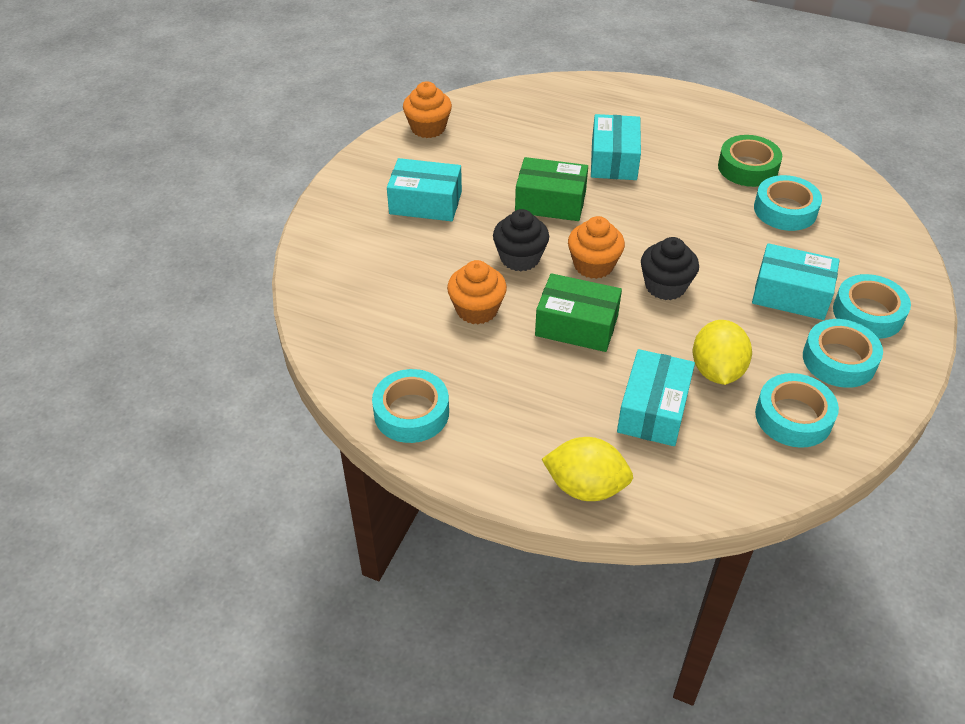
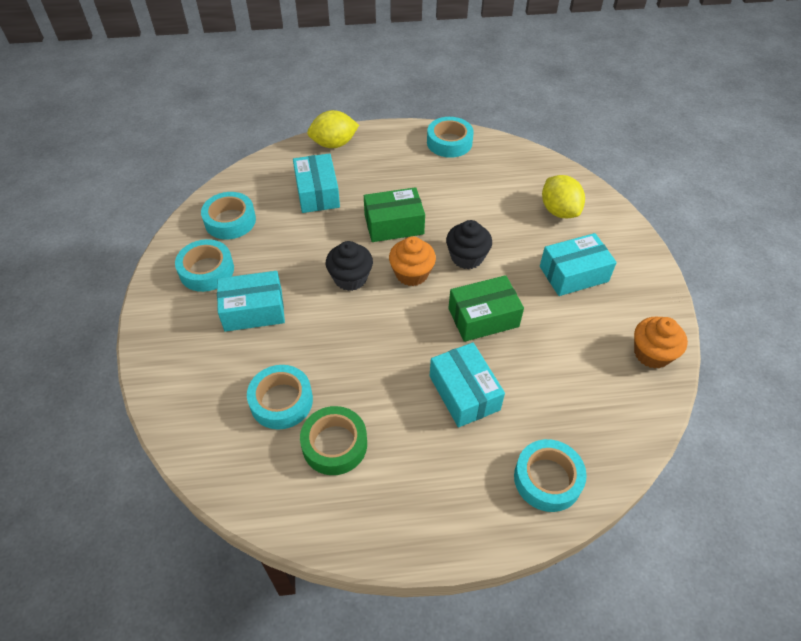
camera: 150 degrees right, 5 degrees up
orange cupcake [447,260,507,324] -> none
yellow lemon [693,320,752,385] -> yellow lemon moved to [542,175,585,218]
turquoise tape [833,274,911,339] -> turquoise tape moved to [514,439,587,512]

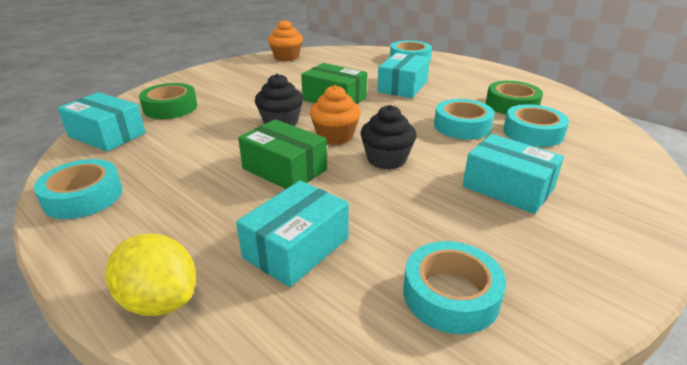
camera: 130 degrees left, 20 degrees down
turquoise tape [175,239,234,292] -> turquoise tape moved to [434,99,495,140]
turquoise box [540,233,617,296] -> turquoise box moved to [58,92,146,152]
yellow lemon [542,175,585,218] -> green tape [139,83,197,119]

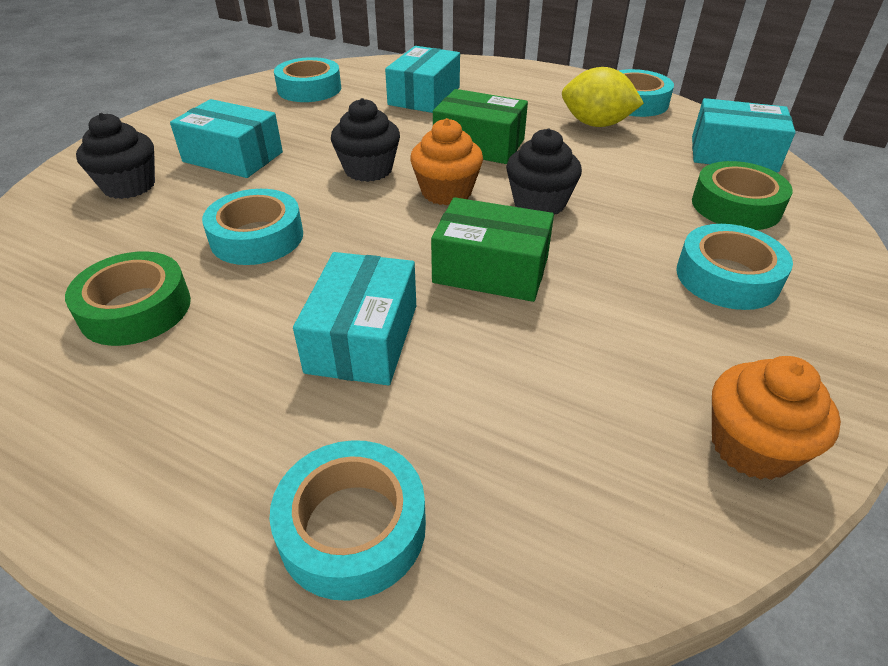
camera: 165 degrees right, 10 degrees up
yellow lemon [105,233,196,316] -> yellow lemon moved to [562,67,644,127]
turquoise tape [503,104,569,147] -> turquoise tape moved to [676,224,793,310]
none -> black cupcake [76,113,155,199]

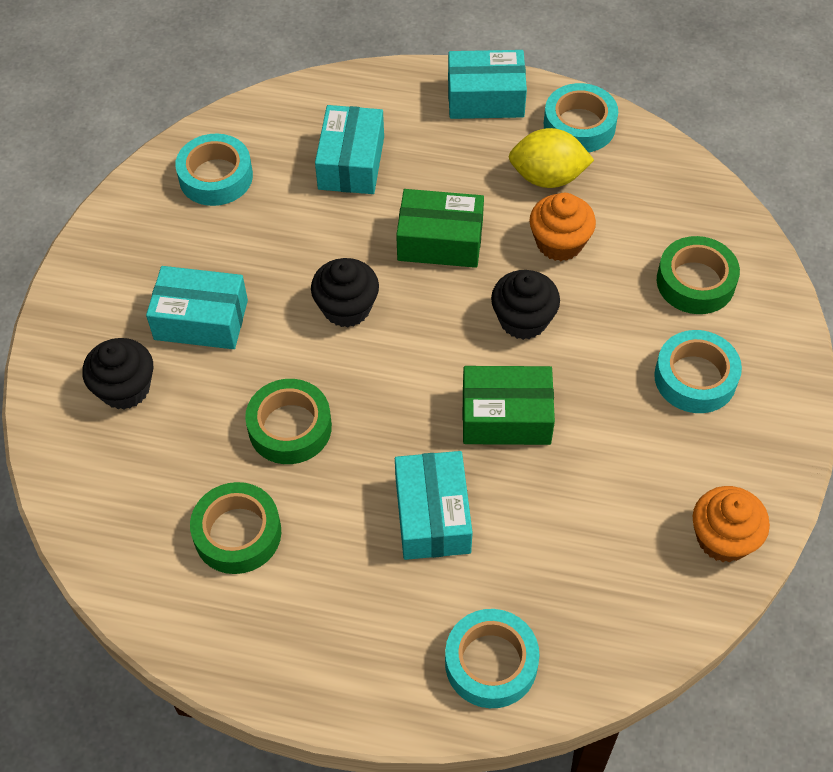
camera: 15 degrees left, 15 degrees up
turquoise tape [202,189,303,265] -> green tape [245,379,332,464]
orange cupcake [410,118,483,205] -> orange cupcake moved to [529,193,596,261]
turquoise box [692,98,796,173] -> turquoise box moved to [448,50,527,119]

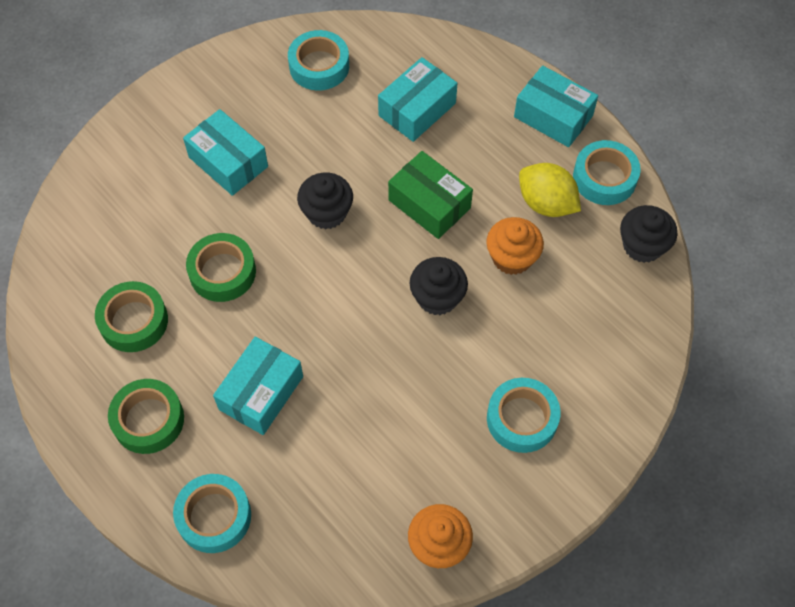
camera: 35 degrees right, 5 degrees up
black cupcake [82,338,153,409] -> black cupcake moved to [620,205,677,263]
green box [462,366,555,445] -> none
green tape [657,236,740,314] -> green tape moved to [108,379,184,454]

